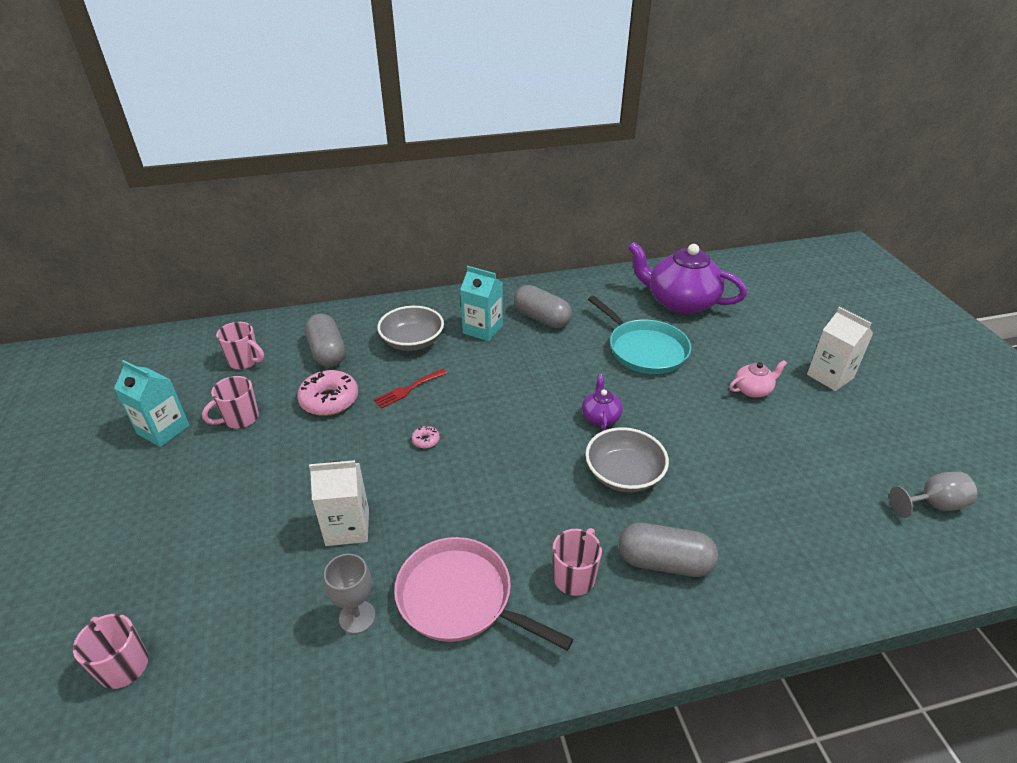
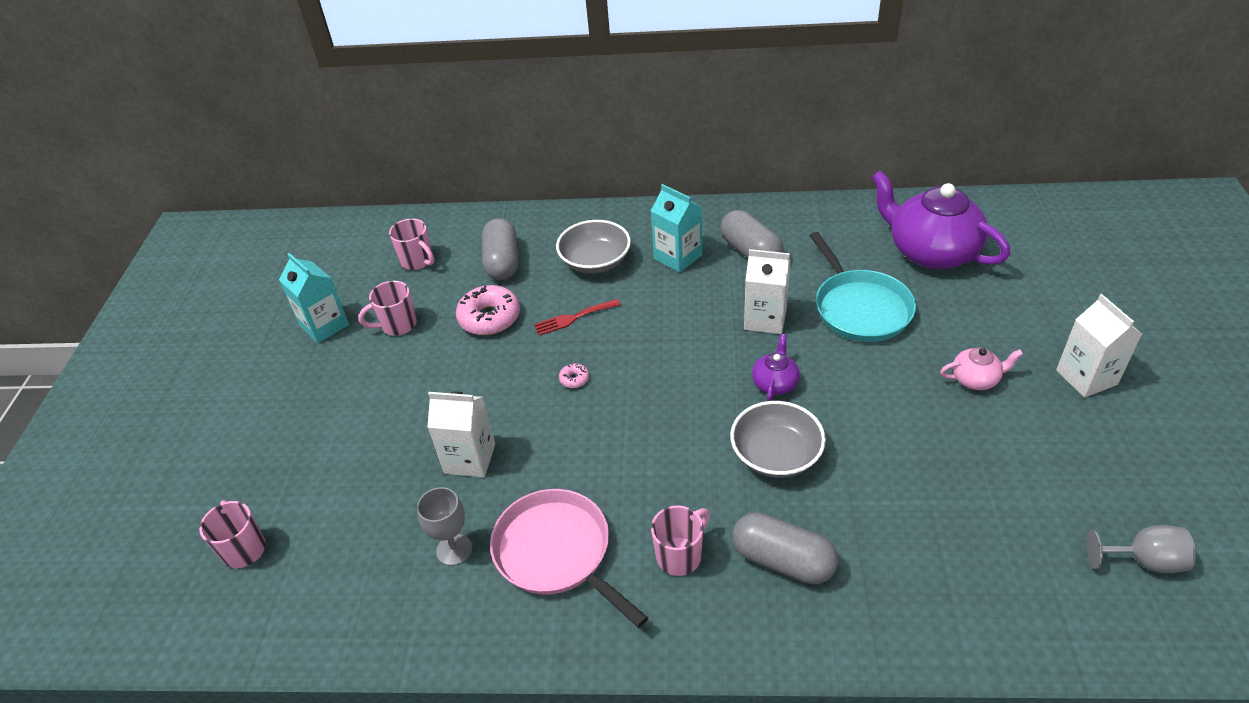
camera: 20 degrees right, 5 degrees up
none -> white carton [744,249,791,334]

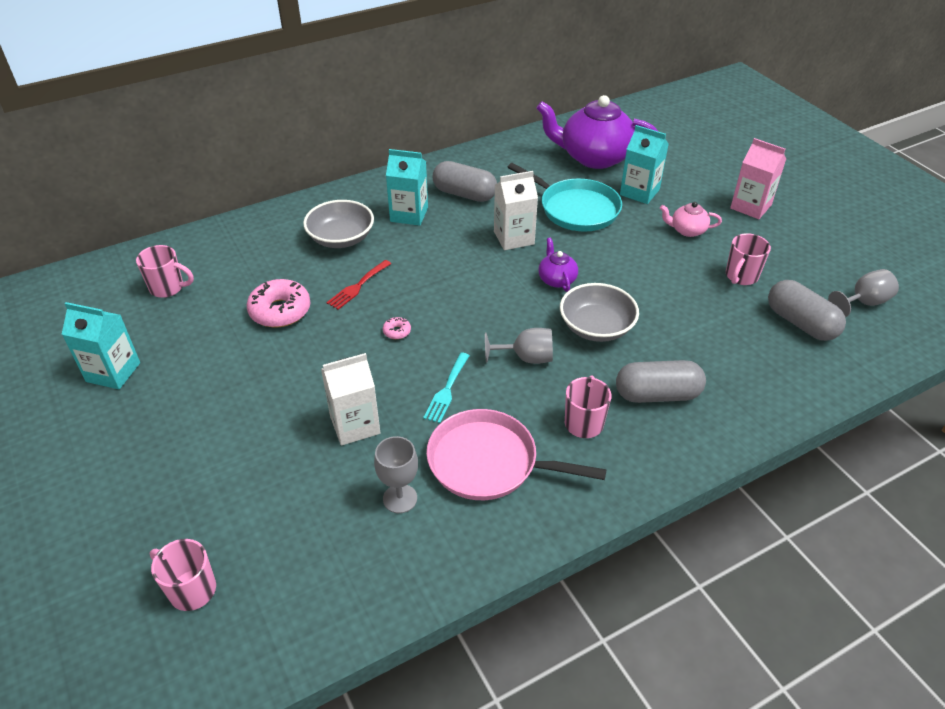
camera: 35 degrees left, 0 degrees up
pink mug [358,281,417,336] -> pink mug moved to [726,233,771,285]
grey capsule [482,218,518,280] -> grey capsule moved to [768,280,846,341]
pink teapot [940,348,1023,390] -> pink teapot turned 135 degrees counterclockwise [660,202,722,237]
white carton [1056,294,1142,398] -> pink carton [730,138,786,219]
none -> turquoise fork [423,352,470,423]
none -> grey goblet [485,328,553,364]
none -> turquoise carton [620,125,669,204]

